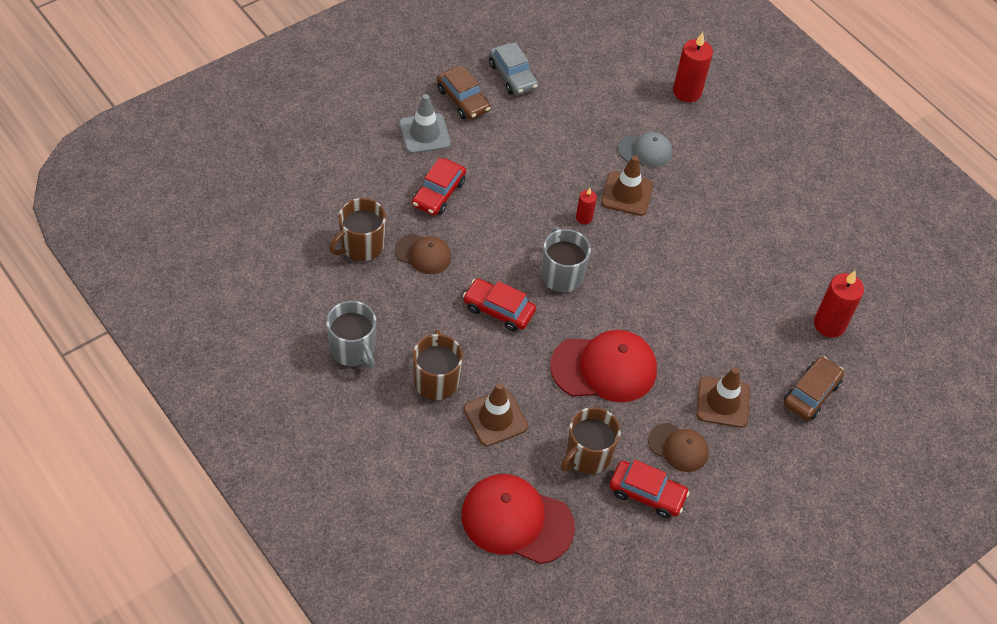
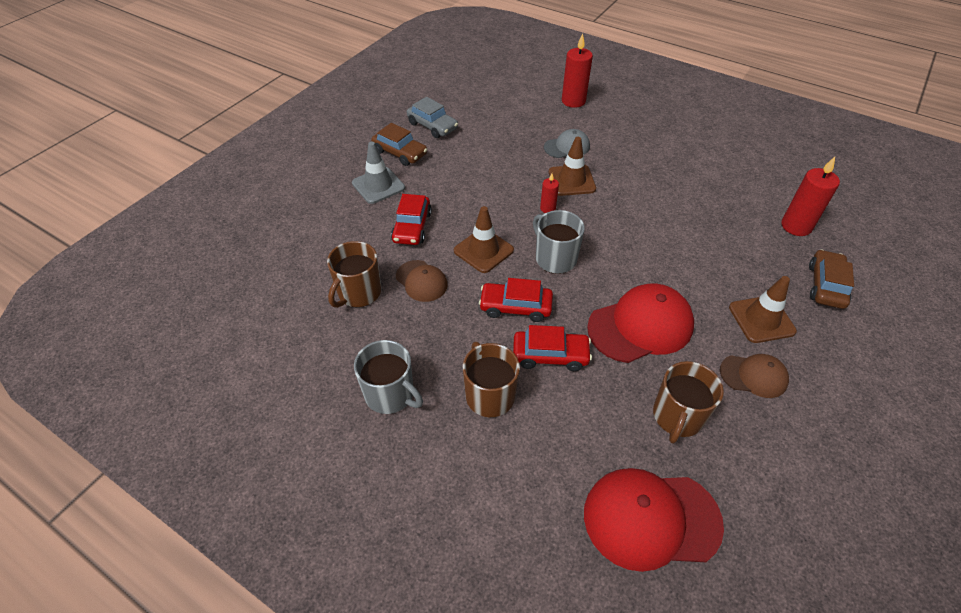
camera: 15 degrees left, 5 degrees down
brown cap [395,234,451,274] -> brown cap turned 45 degrees clockwise [396,260,448,302]
brown traffic cone [464,383,528,446] -> brown traffic cone moved to [454,206,514,273]
red car [609,460,690,518] -> red car moved to [513,325,592,371]

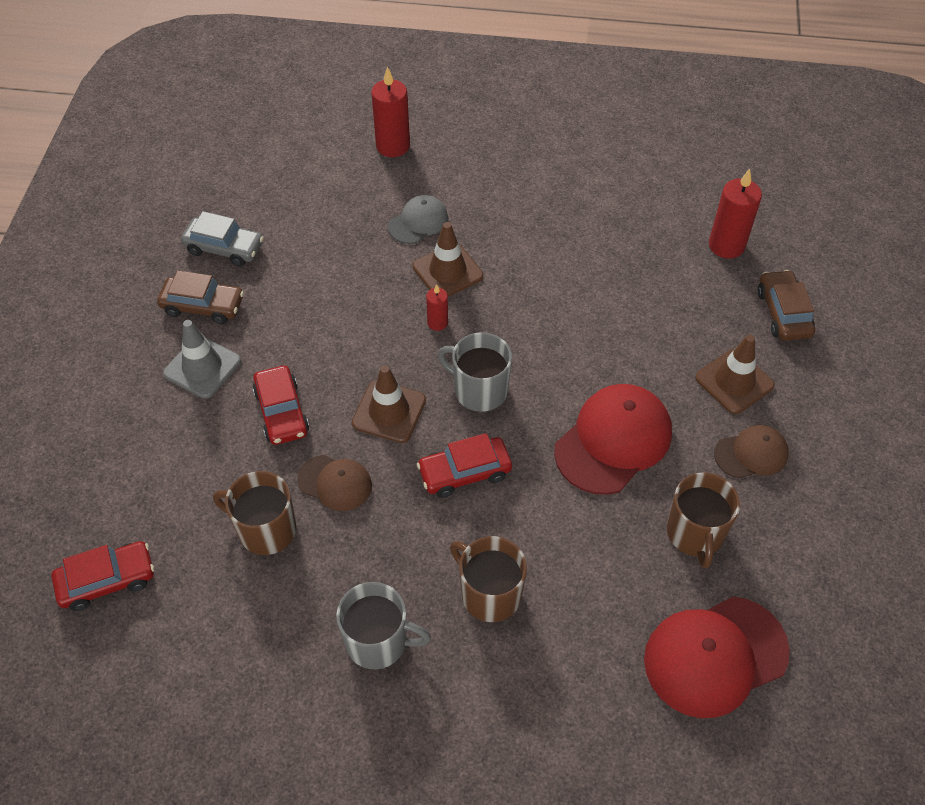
camera: 25 degrees left, 5 degrees up
brown mug [327,241,381,308] -> brown mug turned 105 degrees clockwise [213,471,296,555]
red car [513,325,592,371] -> red car moved to [52,541,154,611]

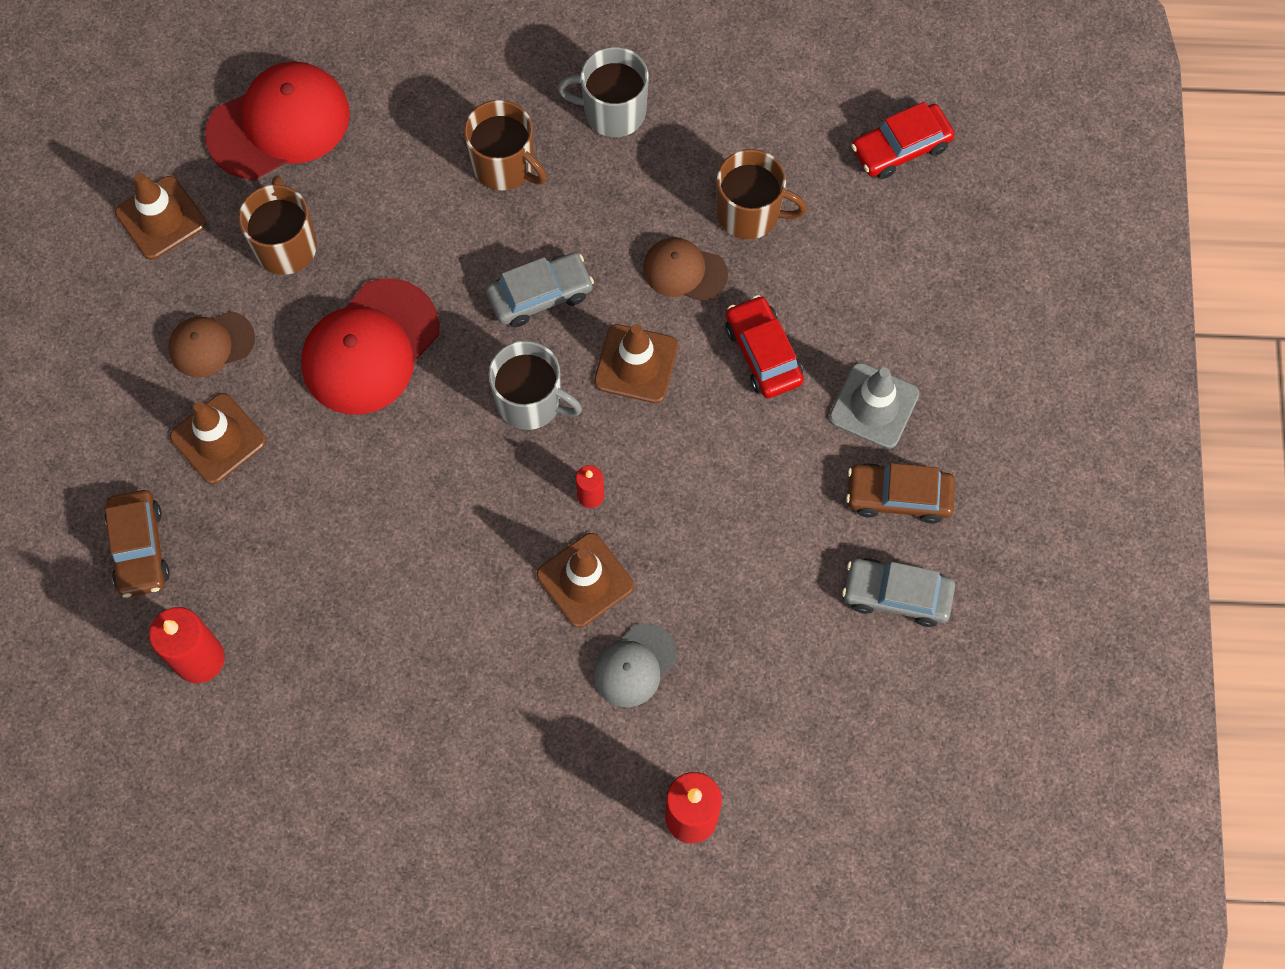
camera: 175 degrees right, 15 degrees up
red car [417,433,512,498] -> grey car [486,252,594,328]
none -> brown traffic cone [115,173,206,260]

